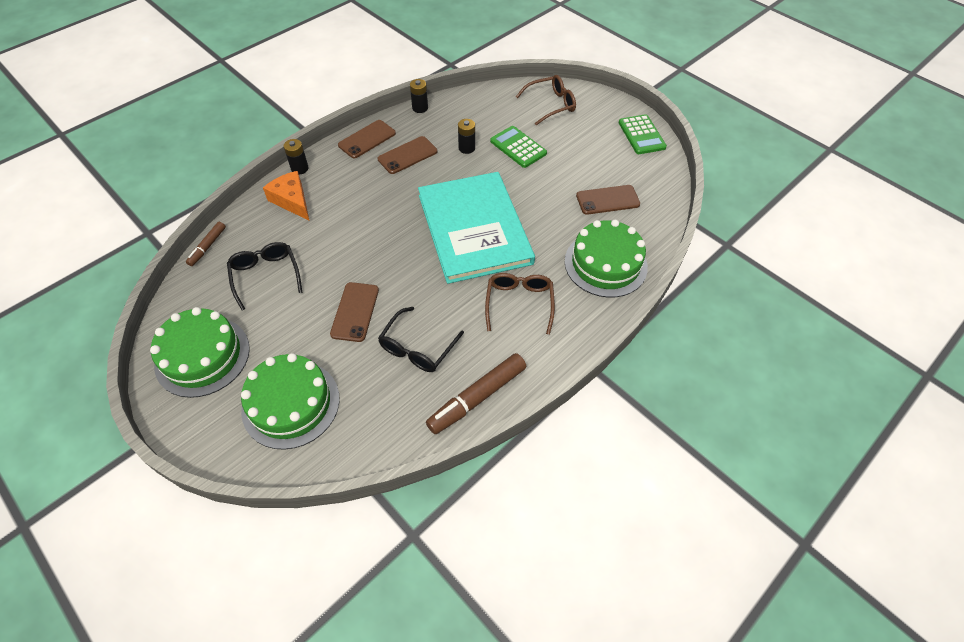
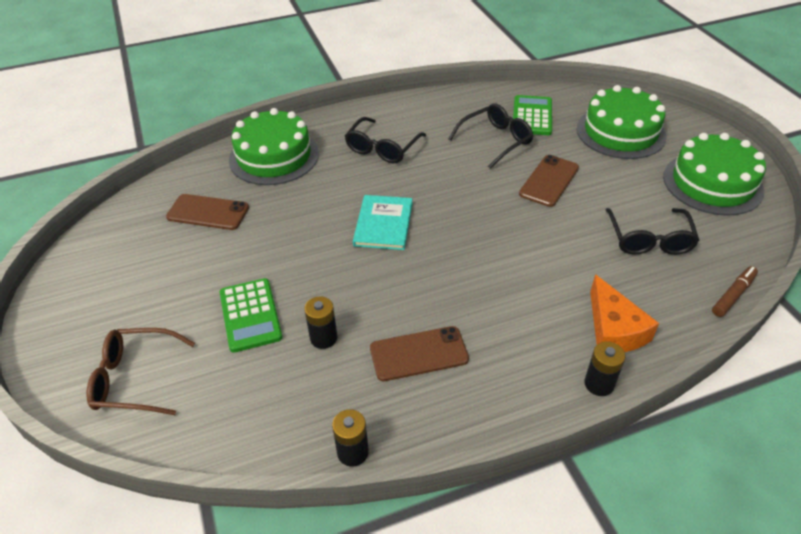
camera: 155 degrees left, 10 degrees down
brown phone [338,120,396,158] -> none
turquoise book [418,172,535,284] -> turquoise book [353,195,413,250], size x0.46
brown marker [426,353,526,434] -> none
brown glasses [485,273,555,335] -> black glasses [345,117,426,163]
green calculator [619,114,667,154] -> green calculator moved to [513,95,552,135]

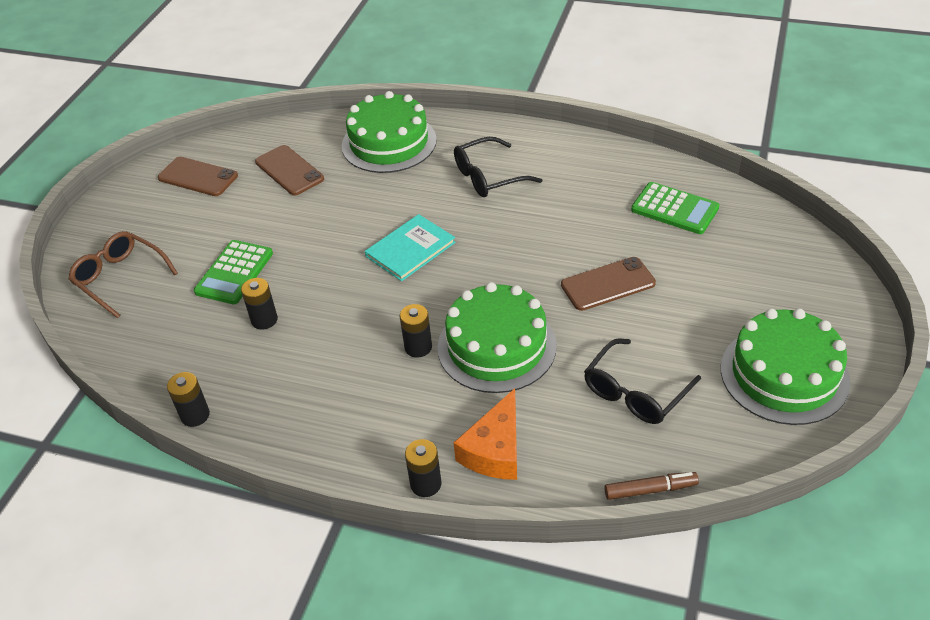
camera: 40 degrees right, 0 degrees up
brown phone [370,326,469,381] -> brown phone moved to [158,157,238,196]
black glasses [449,103,533,169] -> none
green calculator [513,95,552,135] -> green calculator turned 75 degrees clockwise [631,182,719,234]
green cake [577,85,666,159] -> green cake moved to [438,282,557,393]
none -> black battery [400,304,432,358]

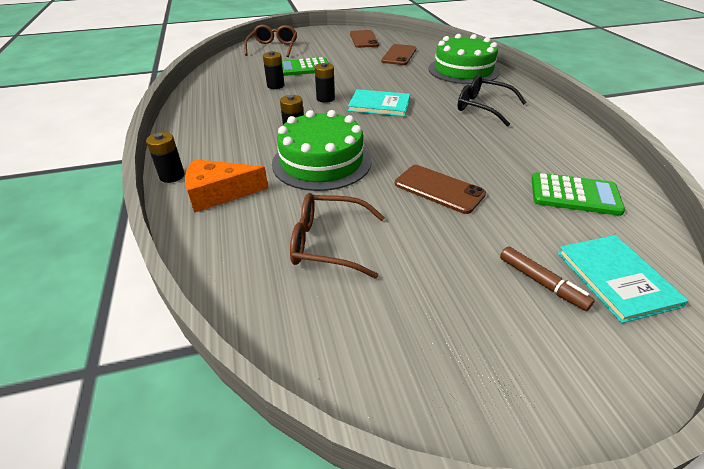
camera: 55 degrees right, 5 degrees down
black battery [167,372,210,427] -> black battery moved to [314,63,335,103]
black glasses [584,338,701,424] -> brown glasses [290,193,385,279]
brown marker [604,472,699,500] -> brown marker moved to [500,246,595,311]
green calculator [631,182,719,234] -> green calculator turned 75 degrees counterclockwise [532,172,625,216]
green cake [721,309,851,425] -> none
none -> turquoise book [558,235,689,323]

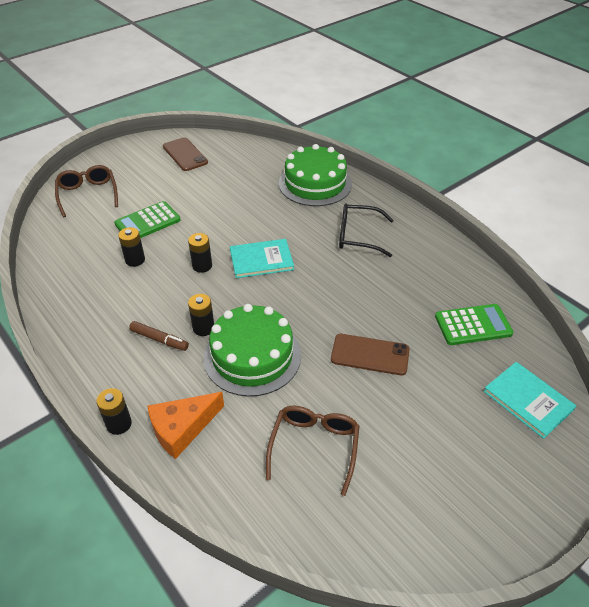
camera: 25 degrees left, 5 degrees up
brown glasses [290,193,385,279] -> brown glasses turned 120 degrees clockwise [266,406,359,496]
brown phone [381,44,416,65] -> none
brown marker [500,246,595,311] -> brown marker moved to [129,321,189,351]

